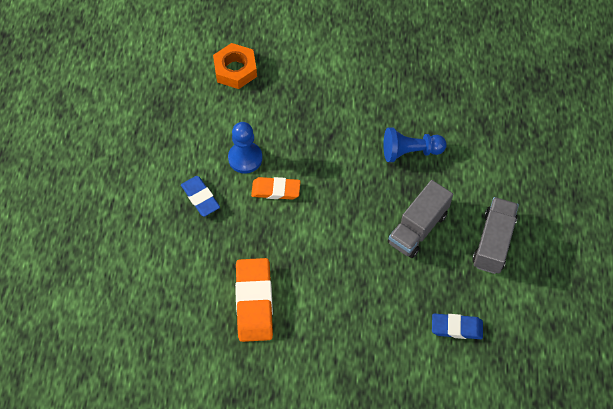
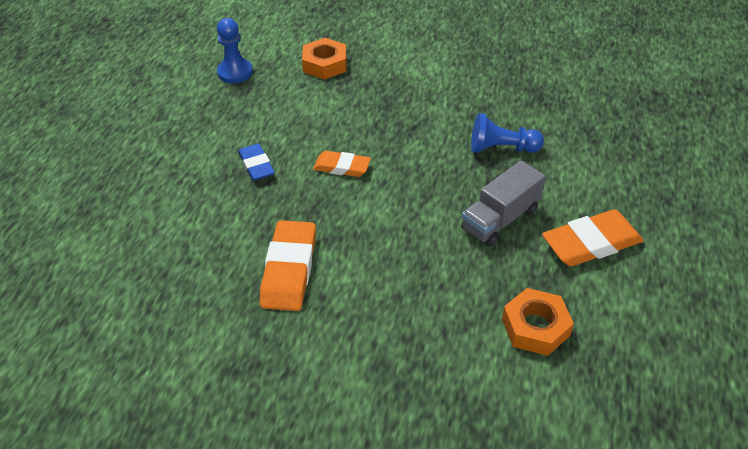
camera: 10 degrees right, 15 degrees down
blue pawn [228,122,262,174] -> blue pawn moved to [217,18,253,83]
blue eraser [432,313,483,339] -> orange nut [502,288,574,356]
grey truck [473,197,519,274] -> orange eraser [542,209,644,267]

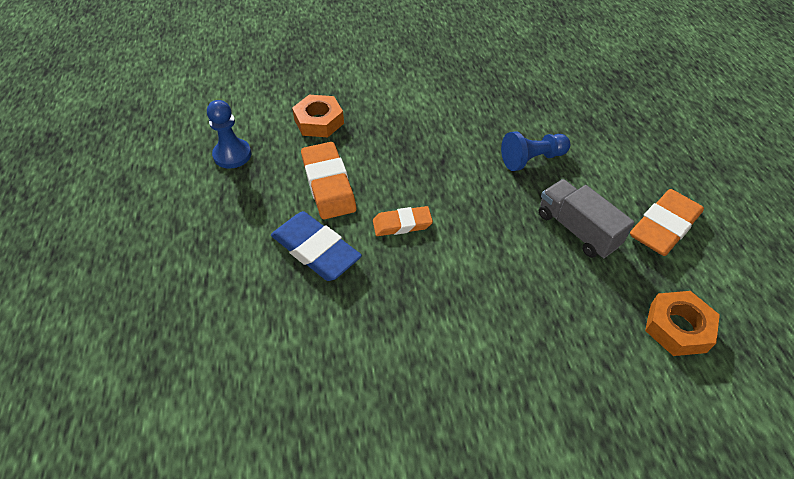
camera: 25 degrees left, 5 degrees up
blue eraser [238,143,275,181] -> blue eraser [271,211,362,281], size x1.62
orange eraser [260,220,316,311] -> orange eraser moved to [301,142,356,220]
grey truck [461,160,546,247] -> grey truck turned 120 degrees clockwise [539,179,635,258]

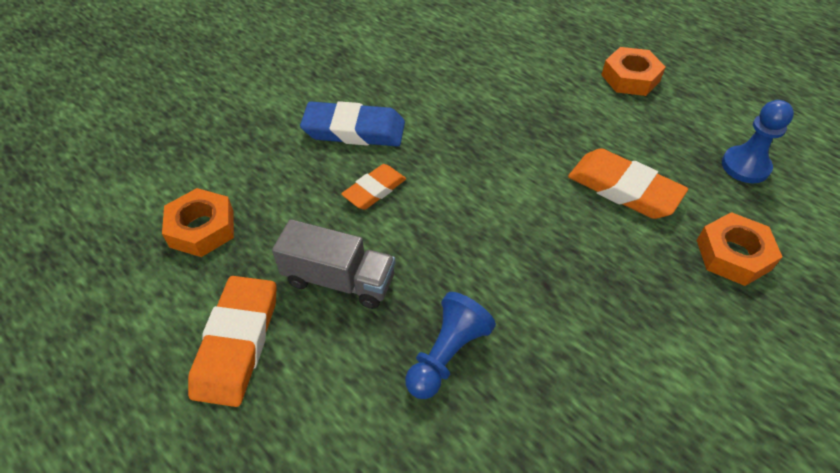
camera: 145 degrees right, 0 degrees up
blue eraser [271,211,362,281] -> blue eraser moved to [300,101,405,147]
orange eraser [373,206,433,236] -> orange eraser moved to [341,164,406,210]
none -> orange nut [601,47,666,96]

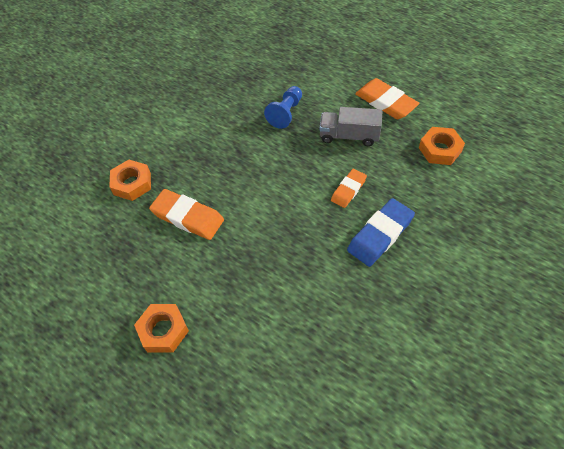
camera: 175 degrees right, 5 degrees up
orange eraser [188,276,276,407] -> orange eraser turned 45 degrees counterclockwise [355,78,420,119]
blue eraser [300,101,405,147] -> blue eraser turned 45 degrees counterclockwise [347,198,415,267]
blue pawn [722,100,794,183] -> none

